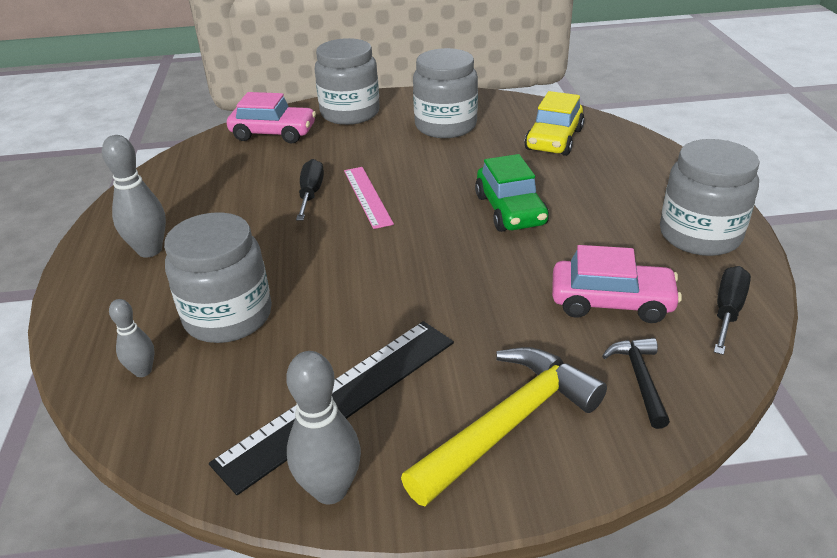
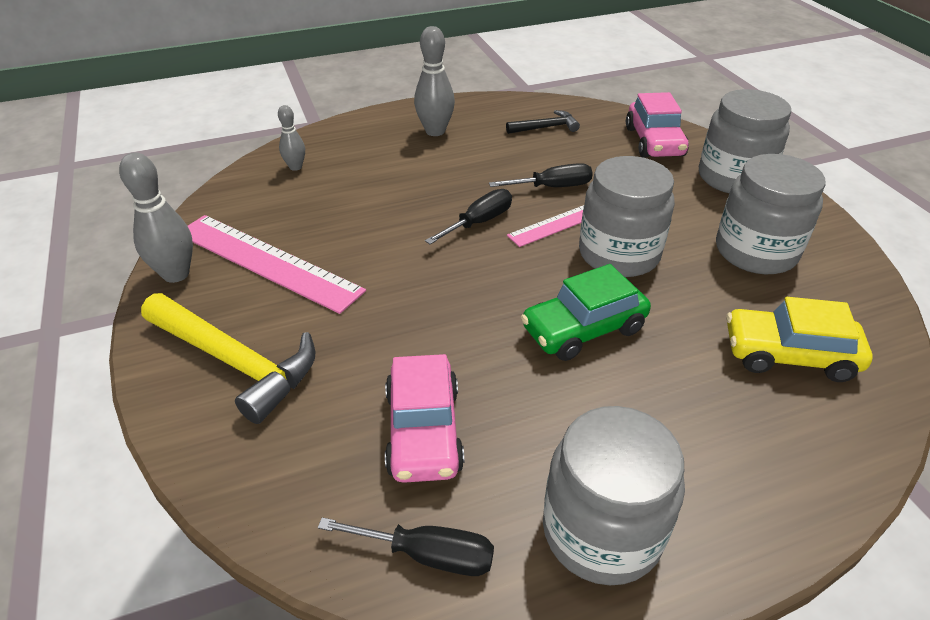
camera: 75 degrees right, 5 degrees up
grey jar [164,212,272,343] -> grey jar moved to [579,156,675,277]
black ruler [209,321,454,495] -> pink ruler [188,215,366,314]
black hammer [602,338,670,429] -> black hammer moved to [506,110,580,134]
none -> black screwdriver [425,189,512,244]

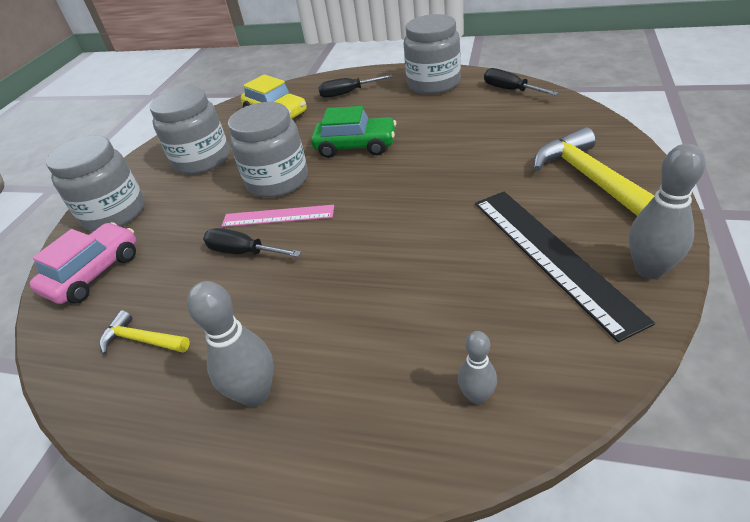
camera: 140 degrees left, 0 degrees up
pink ruler [188,215,366,314] -> black ruler [475,192,655,342]
pink car [385,354,464,483] -> none
black screwdriver [425,189,512,244] -> black screwdriver moved to [318,74,393,98]
black hammer [506,110,580,134] -> yellow hammer [100,310,190,355]

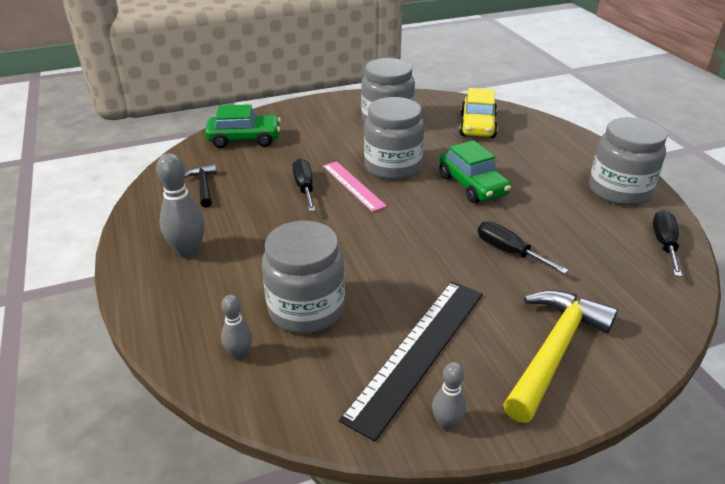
camera: 50 degrees right, 5 degrees down
pink car [30,222,136,304] -> green car [205,104,281,148]
grey jar [46,135,145,231] -> grey jar moved to [262,221,345,334]
yellow hammer [100,310,190,355] -> black hammer [184,164,217,208]
black screwdriver [318,74,393,98] -> black screwdriver moved to [478,221,568,274]
grey bowling pin [629,144,706,279] -> grey bowling pin [432,362,466,431], size x0.59

